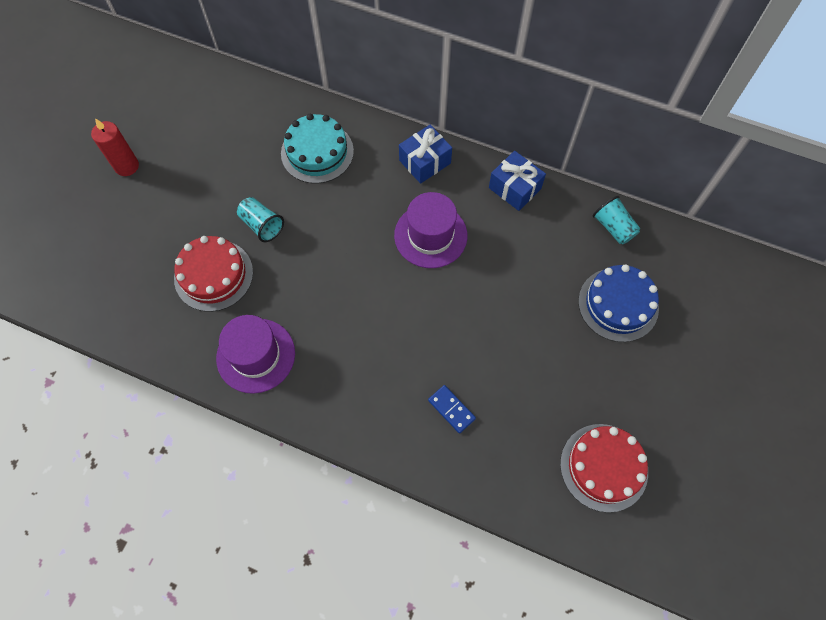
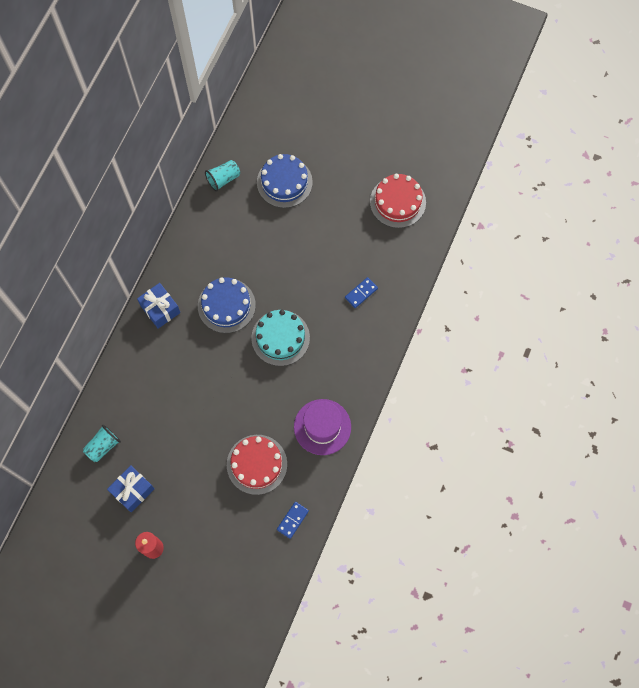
camera: 90 degrees left, 5 degrees up
turquoise cup [237,197,284,242] -> turquoise cup moved to [83,425,121,462]
turquoise cake [281,114,354,184] -> turquoise cake moved to [251,310,310,366]
purple hat [394,192,467,268] -> blue cake [198,277,256,333]
blue gift [489,151,546,211] -> blue gift moved to [107,465,155,513]
none -> blue domino [277,502,309,539]

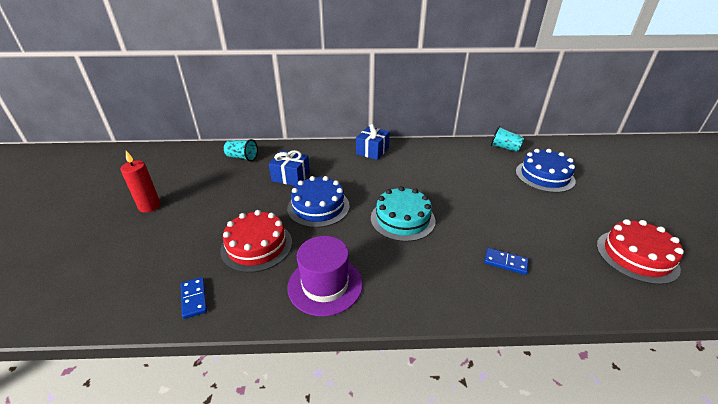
camera: 65 degrees right, 35 degrees down
blue gift [107,465,155,513] -> blue gift moved to [269,150,310,186]
blue cake [198,277,256,333] -> blue cake moved to [287,176,350,228]
blue domino [277,502,309,539] -> blue domino turned 60 degrees clockwise [181,277,207,319]

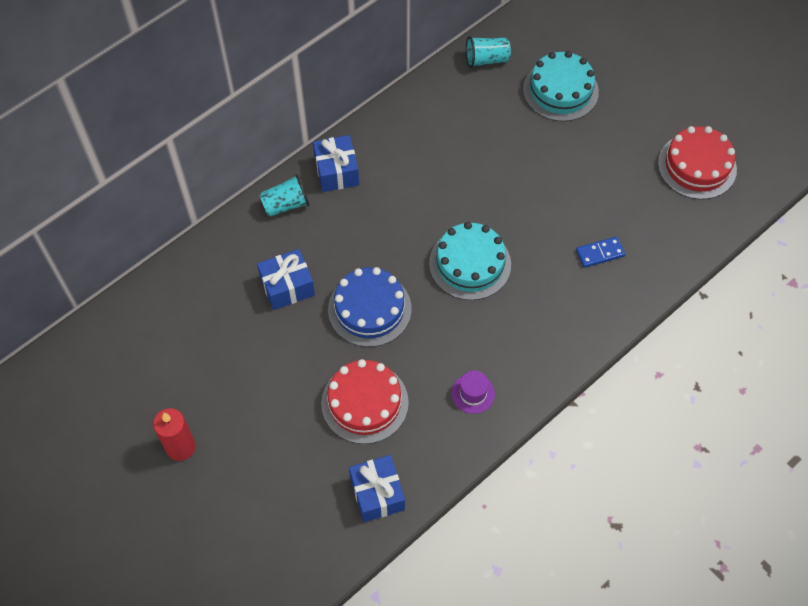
camera: 40 degrees left, 25 degrees up
blue domino [181,277,207,319] -> blue gift [349,455,405,522]
turquoise cup [224,139,258,161] -> turquoise cup moved to [259,174,309,217]
purple hat [287,236,363,316] -> purple hat [451,370,495,414], size x0.52
blue cake [516,149,575,193] -> turquoise cake [523,51,599,122]

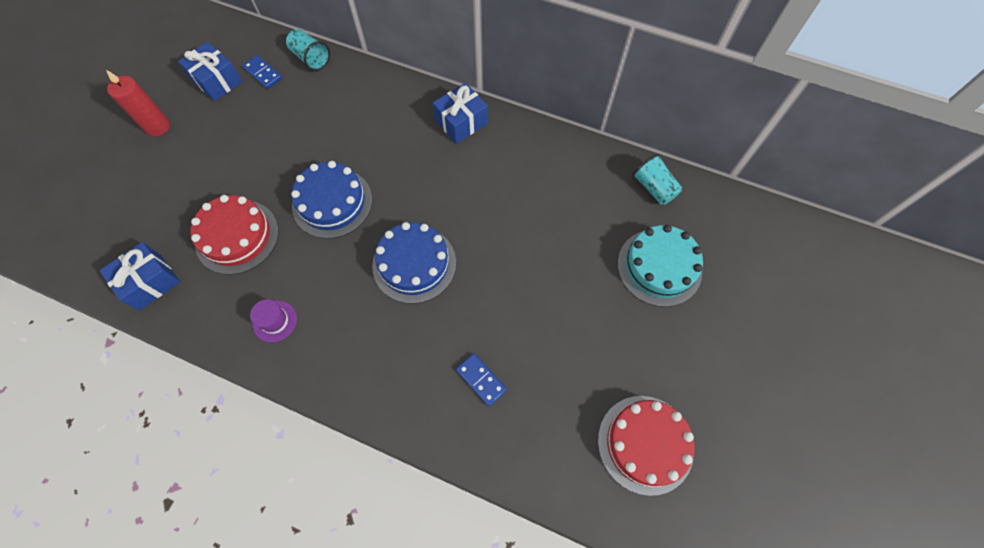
camera: 65 degrees right, 5 degrees up
blue gift [257,249,315,310] -> blue gift moved to [178,42,242,101]
turquoise cup [259,174,309,217] -> turquoise cup moved to [286,29,330,71]
turquoise cake [429,222,511,300] -> blue cake [372,222,456,304]
none -> blue domino [242,55,282,89]

